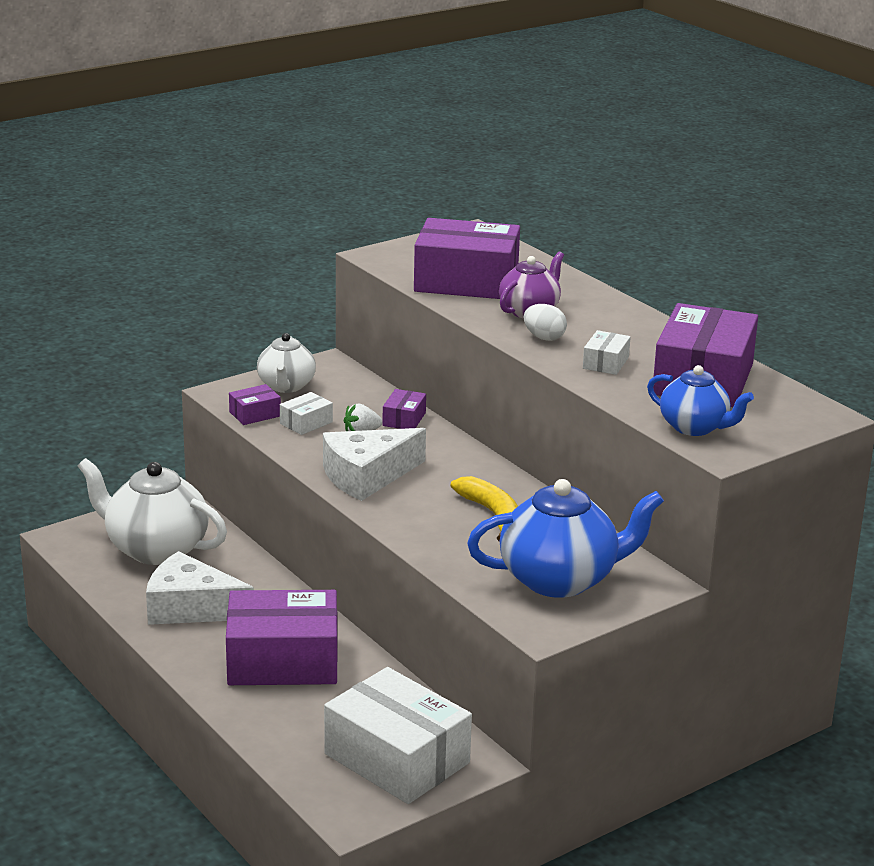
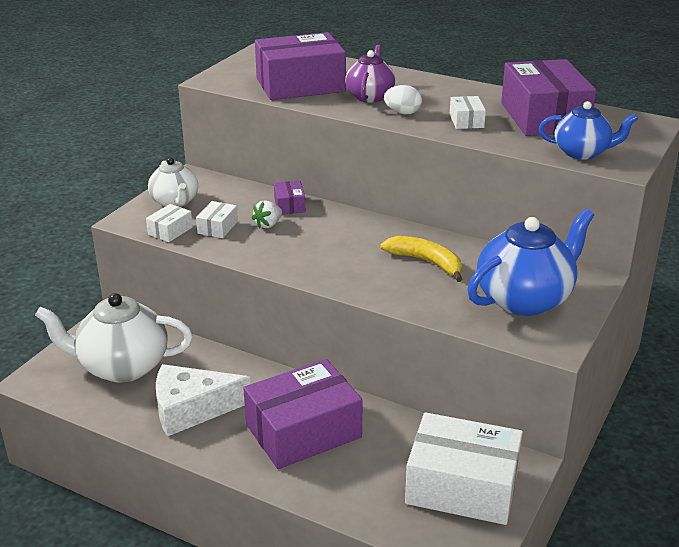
camera: 25 degrees left, 5 degrees up
purple box [229,384,281,425] -> white box [146,204,193,242]
white cheese [323,428,426,501] -> none

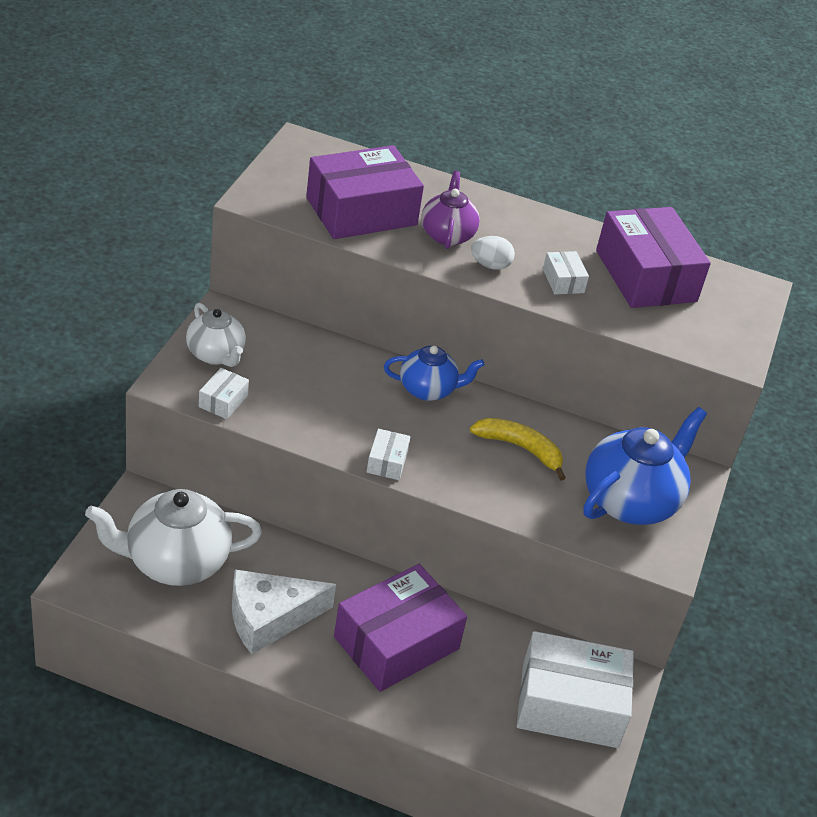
camera: 15 degrees left, 10 degrees up
white box [196,201,238,238] -> white box moved to [367,429,410,480]
white strawberry [252,200,282,229] -> none
purple box [274,181,305,214] -> none
blue teapot [539,101,638,160] -> blue teapot moved to [384,346,485,401]

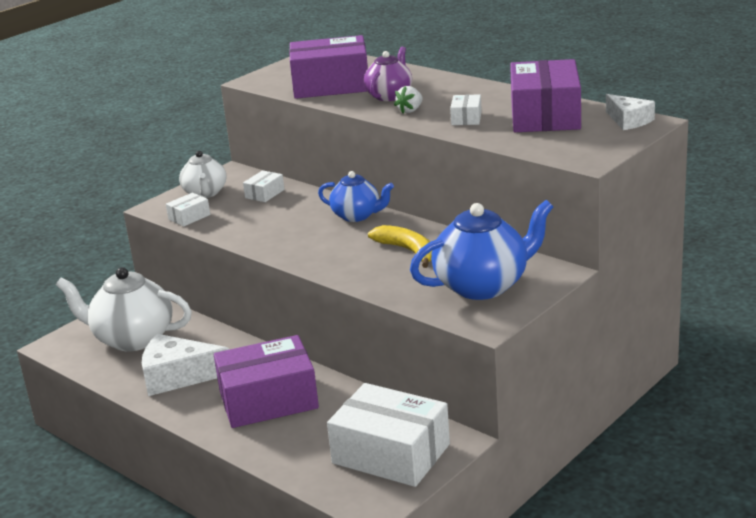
camera: 30 degrees right, 15 degrees down
white box [367,429,410,480] -> white box moved to [243,170,284,202]
white egg [471,236,515,270] -> white strawberry [394,86,423,113]
none -> white cheese [606,94,655,130]

